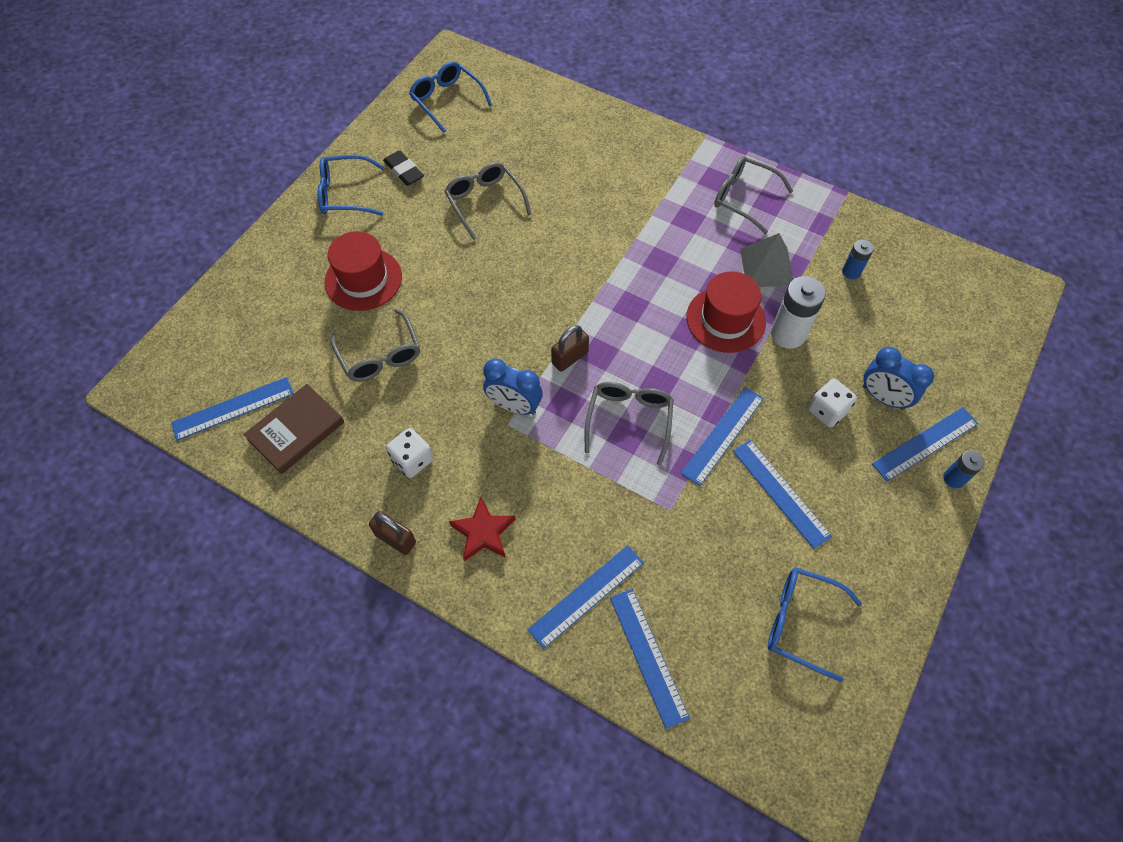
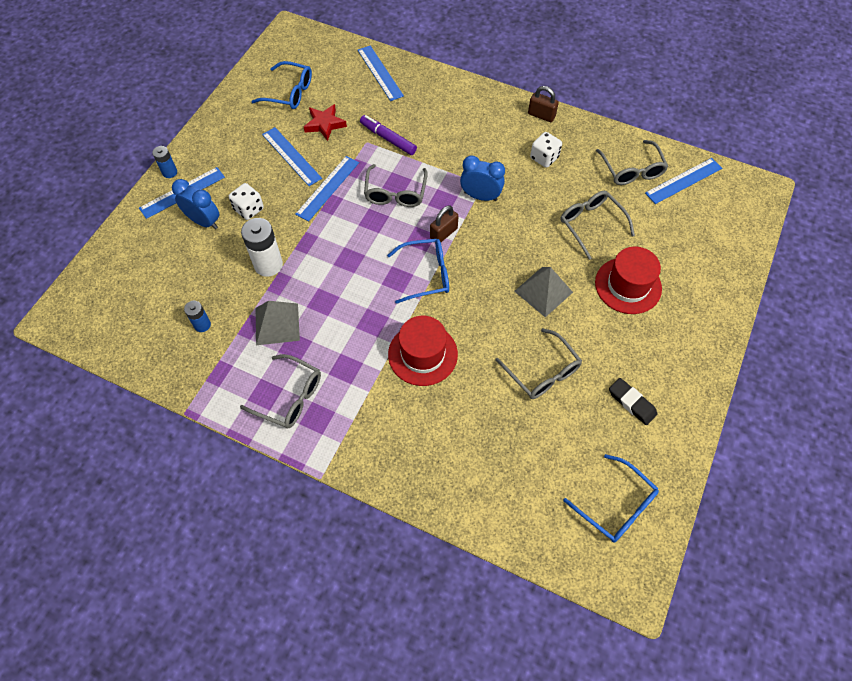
camera: 175 degrees right, 0 degrees up
brown book [243,384,344,474] -> grey glasses [596,140,668,185]
blue glasses [318,155,384,216] -> blue glasses moved to [387,239,449,304]
red star [449,497,515,561] -> red star moved to [304,104,347,141]
blue ruler [528,545,644,649] -> none
red hat [687,271,766,353] -> red hat moved to [388,316,458,386]
none -> purple marker [360,115,417,155]
none -> grey pyramid [514,267,573,317]

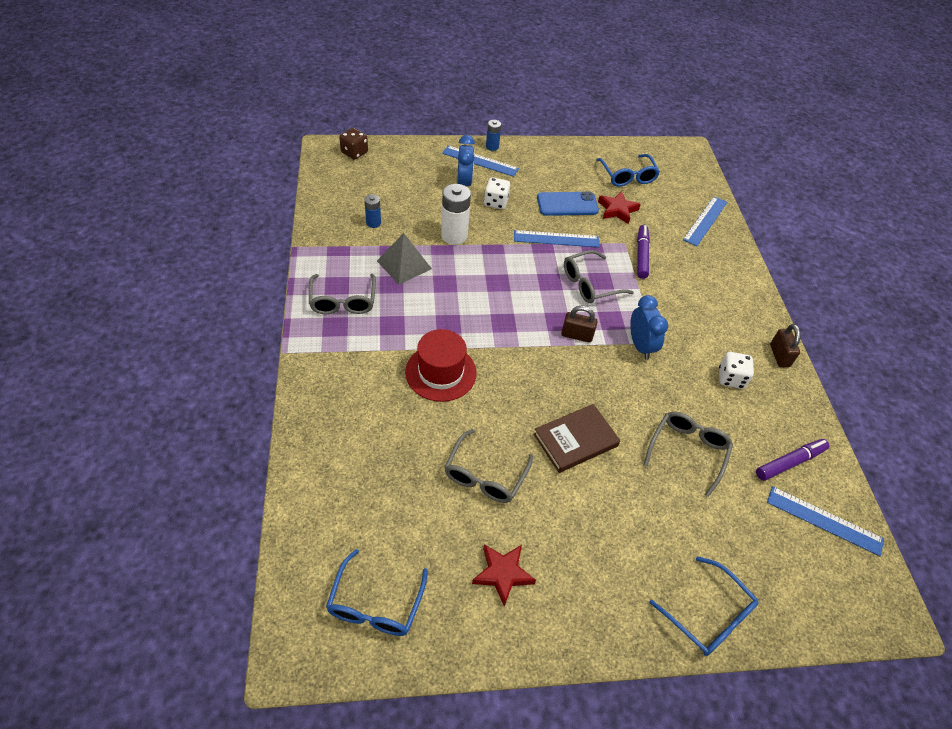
camera: 55 degrees right, 10 degrees down
blue ruler [262,127,322,186] -> blue phone [537,192,599,216]
blue glasses [387,239,449,304] -> blue glasses moved to [649,556,759,656]
grey pyramid [514,267,573,317] -> brown book [534,404,620,473]
red hat [595,247,662,314] -> none
grey glasses [596,140,668,185] -> purple marker [756,439,829,481]
black eraser [609,378,657,425] -> red star [472,544,536,607]
none -> brown dice [339,128,368,160]

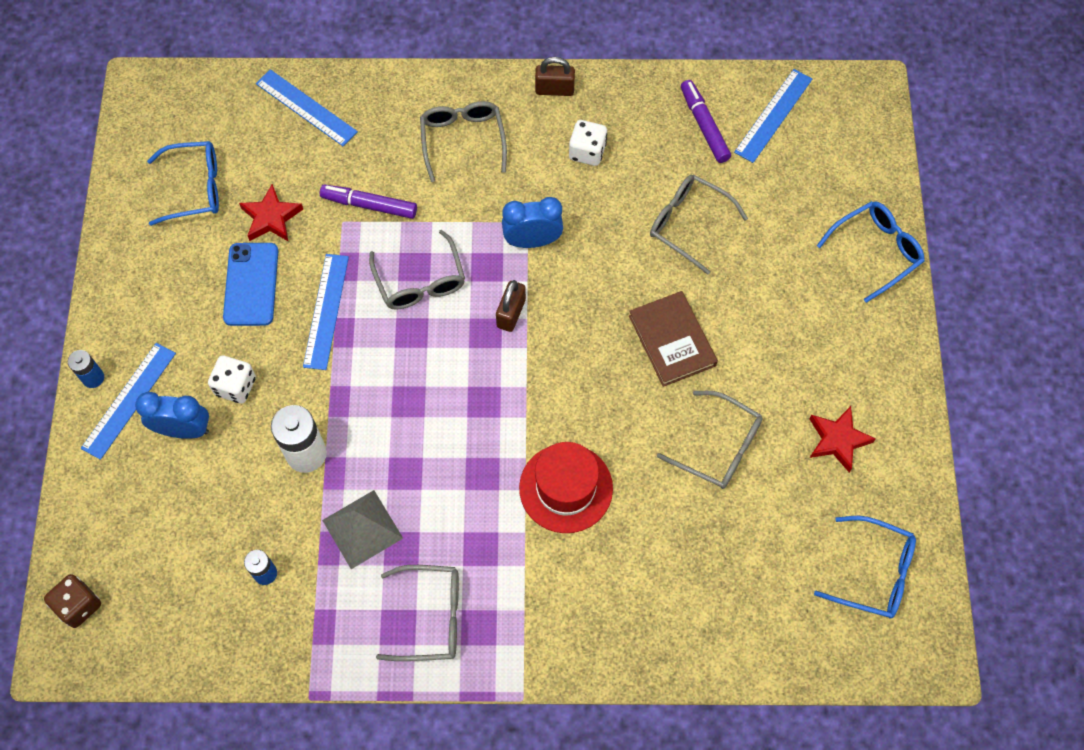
camera: 80 degrees left, 15 degrees up
none -> grey glasses [420,101,507,182]

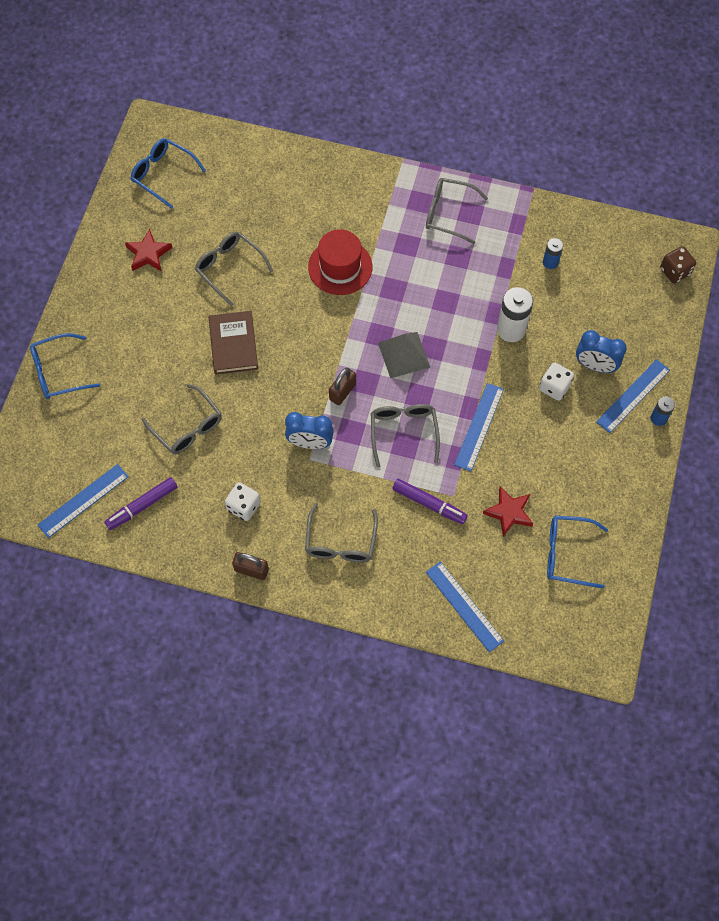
camera: 165 degrees left, 0 degrees up
blue phone [223,243,278,326] -> none
grey pyramid [322,490,403,569] -> grey pyramid moved to [378,332,430,378]
purple marker [681,80,731,163] -> purple marker turned 60 degrees clockwise [104,477,177,530]

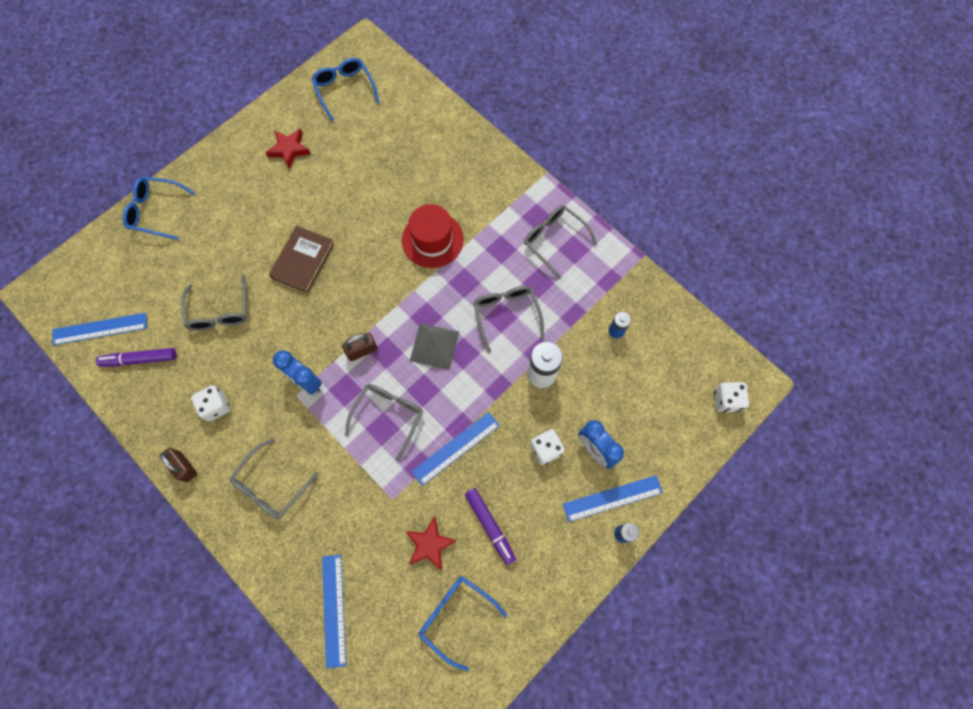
camera: 30 degrees right, 5 degrees up
grey glasses [195,232,273,306] -> grey glasses moved to [474,286,544,353]
purple marker [392,479,468,524] -> purple marker moved to [465,488,516,565]
brown dice [660,246,696,283] -> white dice [714,382,749,413]

